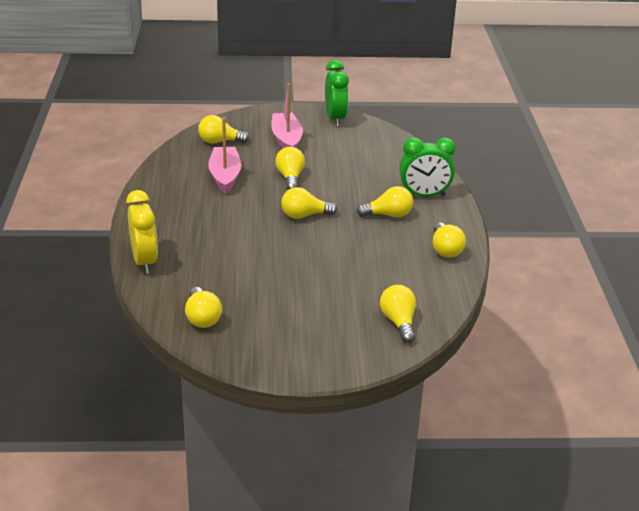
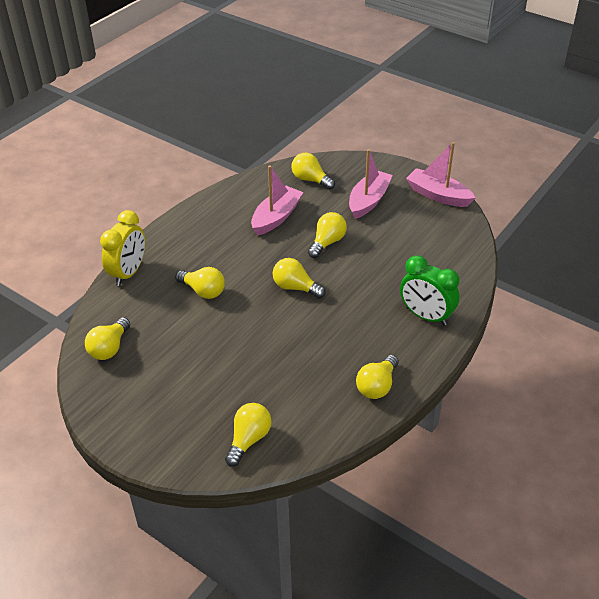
camera: 40 degrees right, 10 degrees up
green clock [325,60,349,126] -> pink boat [406,142,475,207]
yellow light bulb [356,186,413,217] -> yellow light bulb moved to [175,267,225,299]

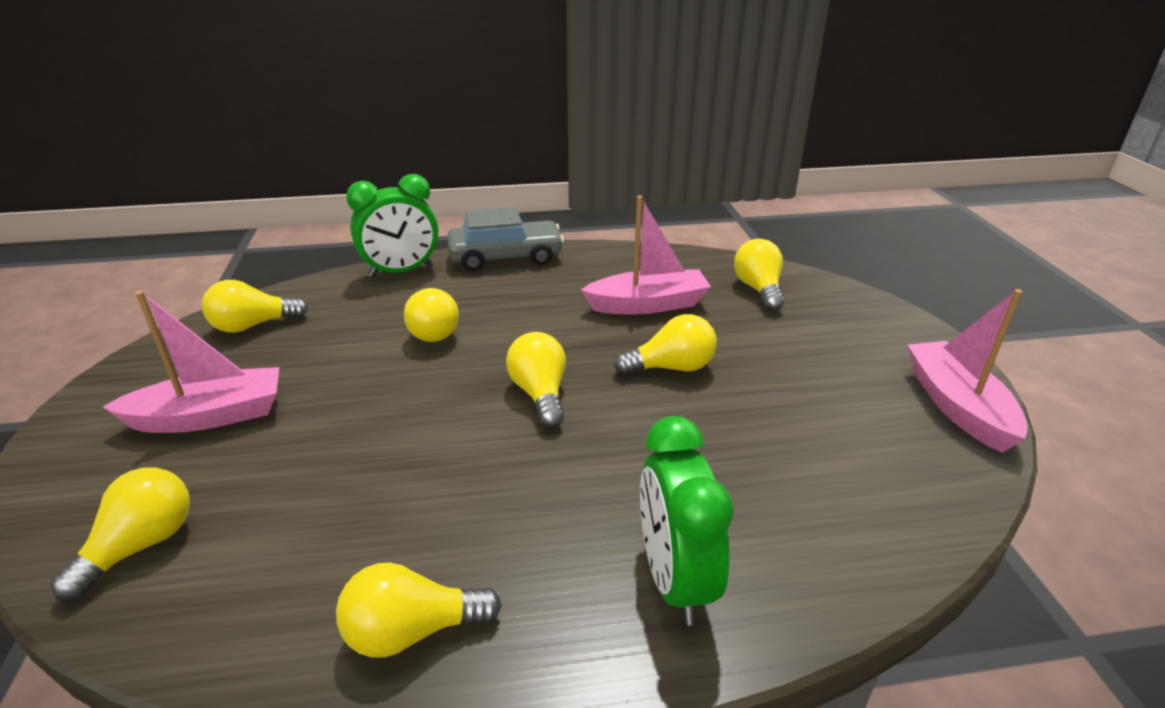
camera: 45 degrees right, 10 degrees down
yellow clock [100,210,145,286] -> green clock [346,174,439,277]
yellow light bulb [225,403,272,467] -> yellow light bulb turned 45 degrees counterclockwise [51,467,190,601]
pink boat [349,149,393,219] -> pink boat moved to [103,291,279,433]
none -> grey car [447,207,564,271]

